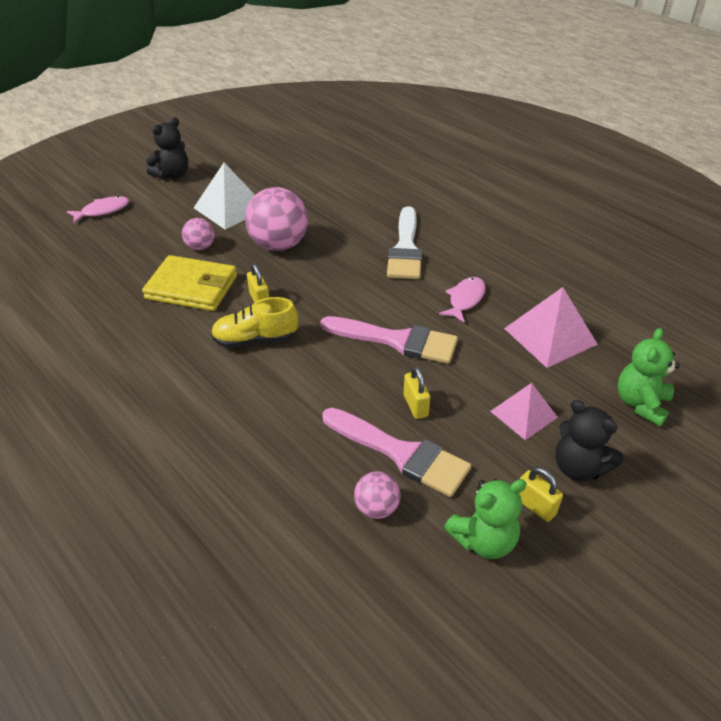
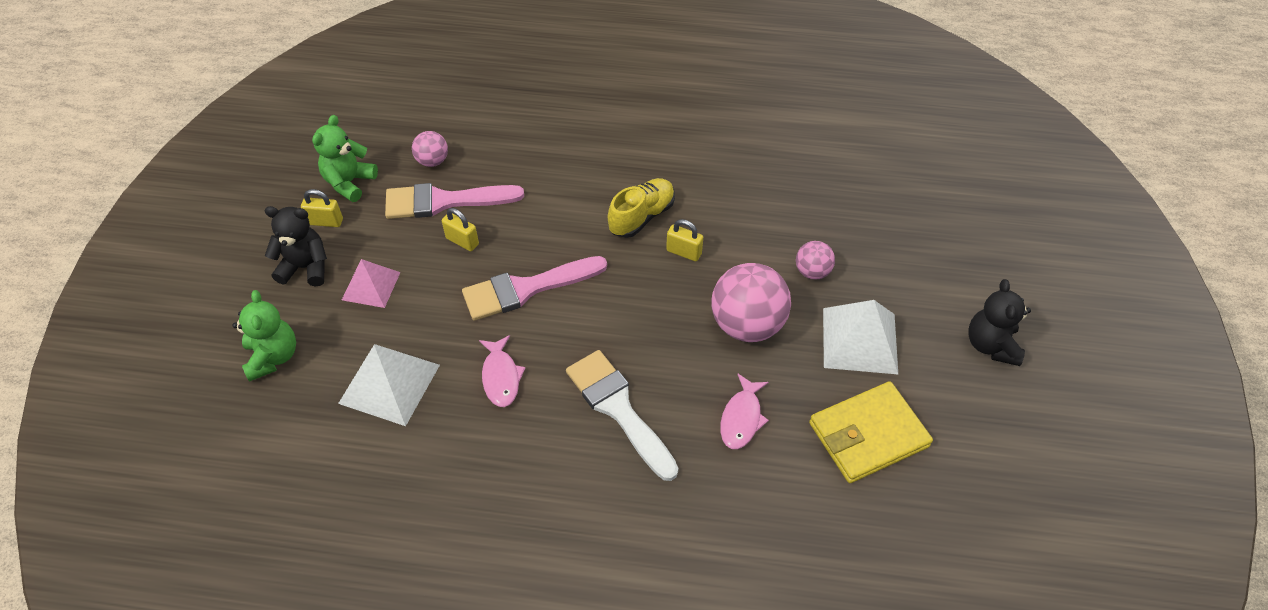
camera: 140 degrees right, 10 degrees up
pink fish [67,196,129,224] -> pink fish moved to [720,374,769,449]
yellow wallet [142,255,237,311] -> yellow wallet moved to [809,381,933,483]
pink pyramid [504,287,598,368] -> white pyramid [338,344,440,426]

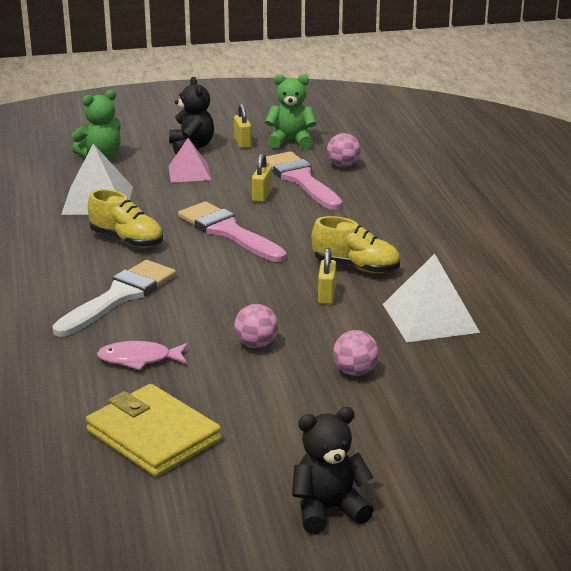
camera: 70 degrees right, 25 degrees down
pink fish [479,335,525,407] -> yellow shoe [88,189,163,248]
pink ball [711,263,791,342] -> pink ball [234,304,278,348], size x0.52
white pyramid [823,300,898,374] -> white pyramid moved to [383,254,480,342]

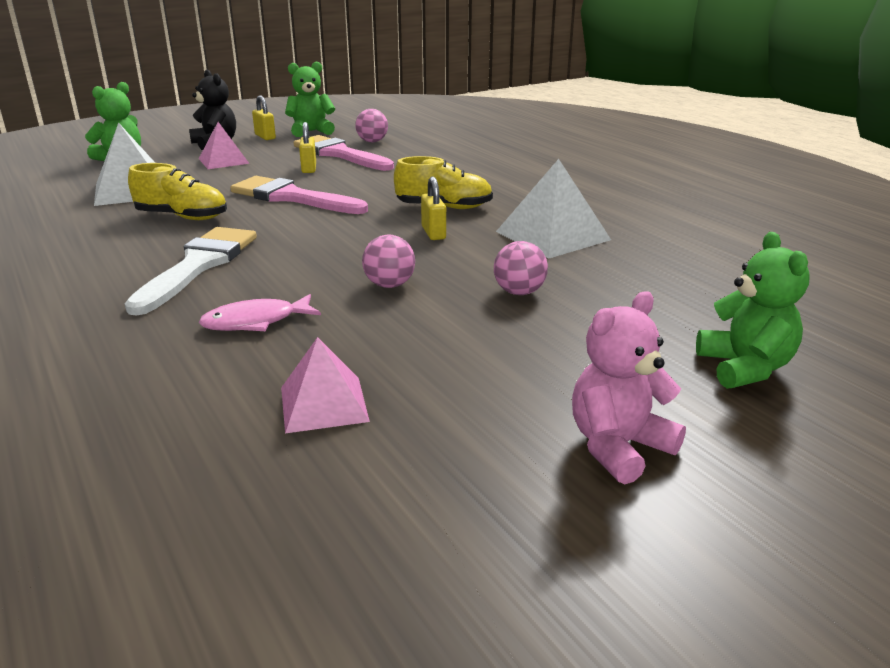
camera: 20 degrees left, 0 degrees up
yellow wallet [86,384,221,477] -> pink pyramid [281,337,370,433]
black teddy bear [292,407,374,534] -> pink teddy bear [572,291,686,484]
none -> green teddy bear [696,232,810,389]

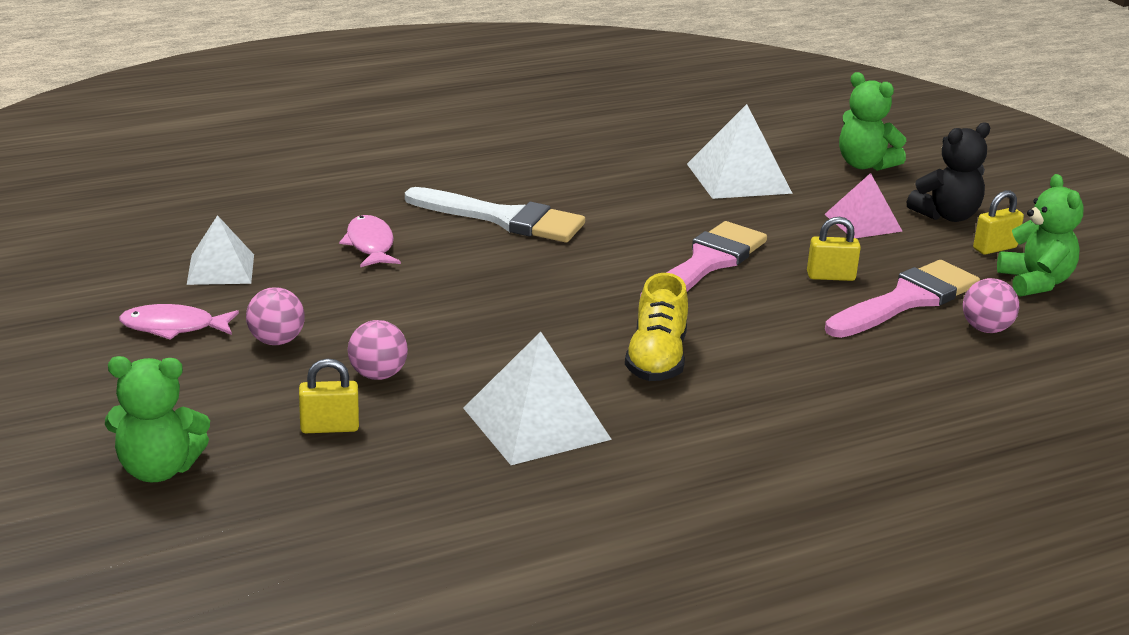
camera: 95 degrees right, 0 degrees up
yellow shoe [128,163,227,220] -> none
pink pyramid [281,337,370,433] -> white pyramid [187,215,254,285]
pink ball [362,235,415,288] -> pink ball moved to [246,287,305,345]
yellow padlock [421,177,446,240] -> yellow padlock moved to [299,358,359,433]
pink teddy bear [572,291,686,484] -> none
none -> pink fish [119,304,239,340]

